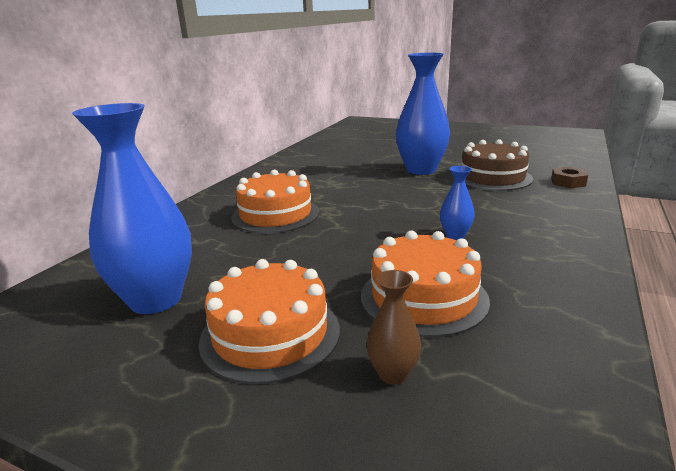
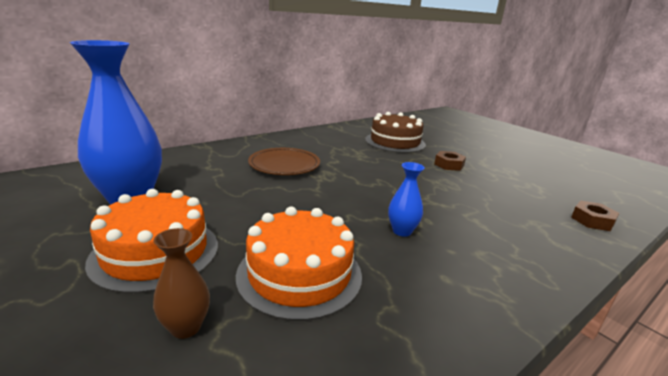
camera: 25 degrees right, 0 degrees up
orange cake [231,170,319,234] -> brown plate [248,148,320,175]
blue vase [396,53,450,175] -> brown nut [434,151,466,171]
brown cake [461,139,533,191] -> brown cake moved to [365,112,426,153]

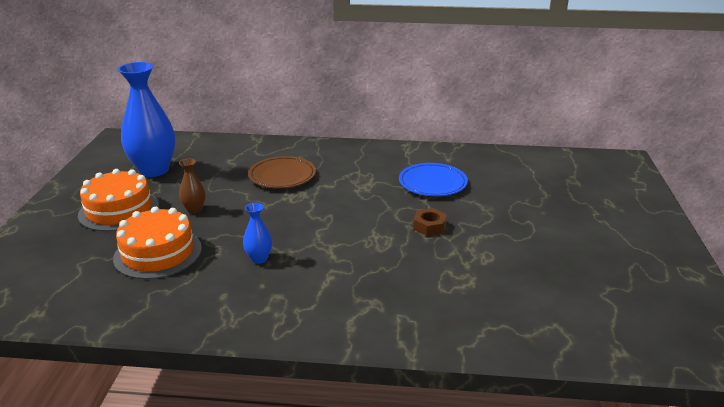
camera: 45 degrees right, 5 degrees up
brown vase [153,228,210,339] -> brown vase moved to [179,158,206,214]
brown cake [365,112,426,153] -> blue plate [399,163,468,196]
brown nut [571,201,619,231] -> none

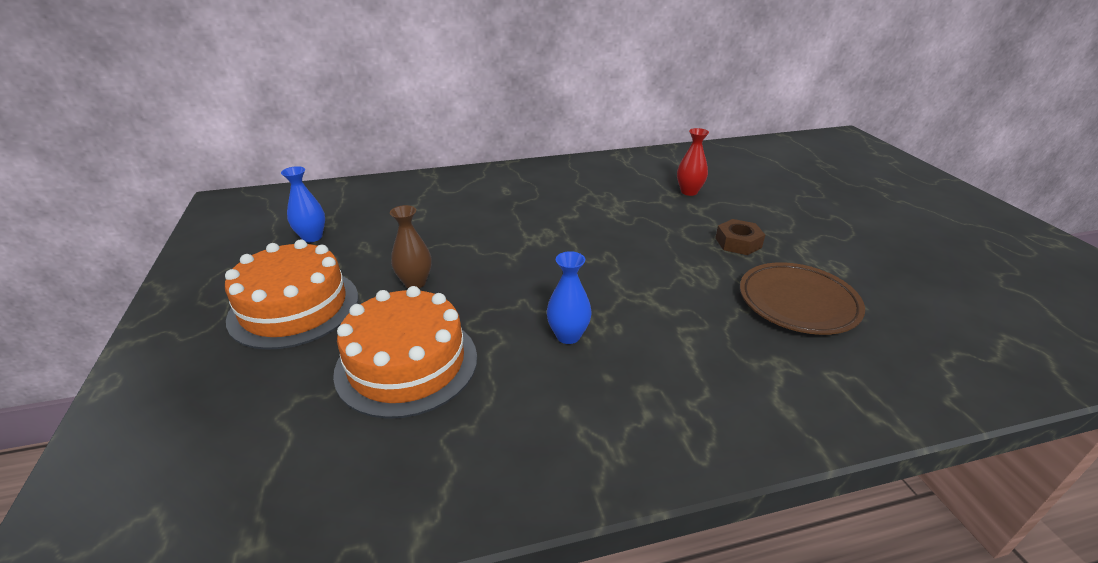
camera: 20 degrees left, 5 degrees up
blue vase [118,62,176,177] -> blue vase [281,166,325,242], size x0.45
brown plate [248,156,316,188] -> brown plate moved to [740,262,865,335]
blue plate [399,163,468,196] -> red vase [677,128,709,196]

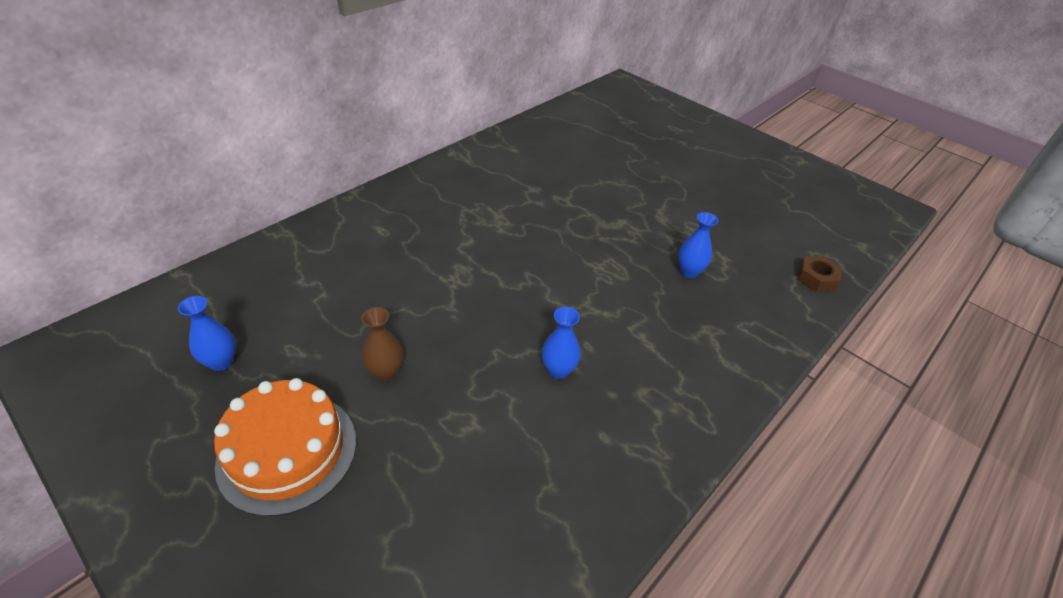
camera: 35 degrees left, 10 degrees up
orange cake [333,286,477,419] -> none
red vase [677,128,709,196] -> none
brown nut [715,219,765,255] -> brown nut moved to [797,256,842,292]
brown plate [740,262,865,335] -> blue vase [678,212,718,278]

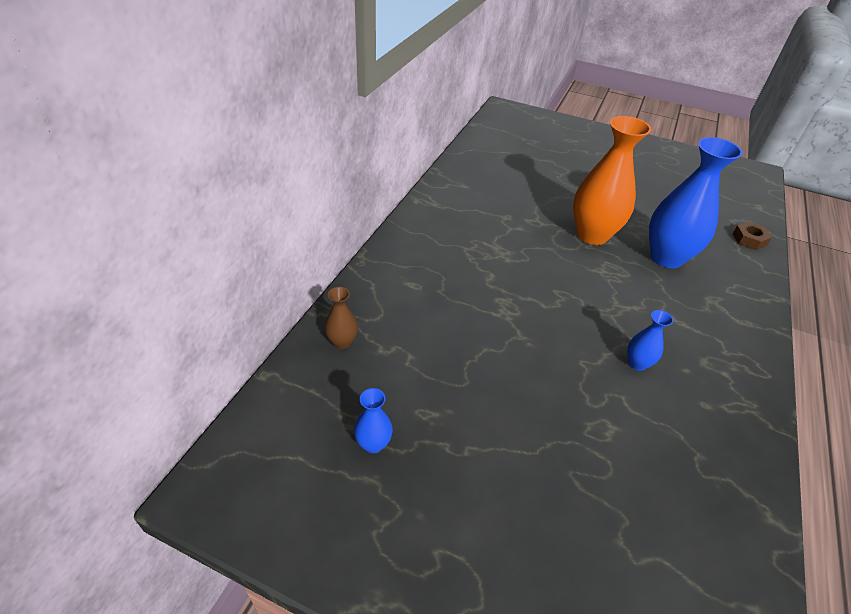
camera: 20 degrees left, 0 degrees up
orange cake [214,378,356,516] -> none
brown vase [362,307,403,381] -> brown vase moved to [325,287,358,349]
blue vase [678,212,718,278] -> blue vase [649,137,743,268], size x2.21
none -> orange vase [573,116,651,245]

